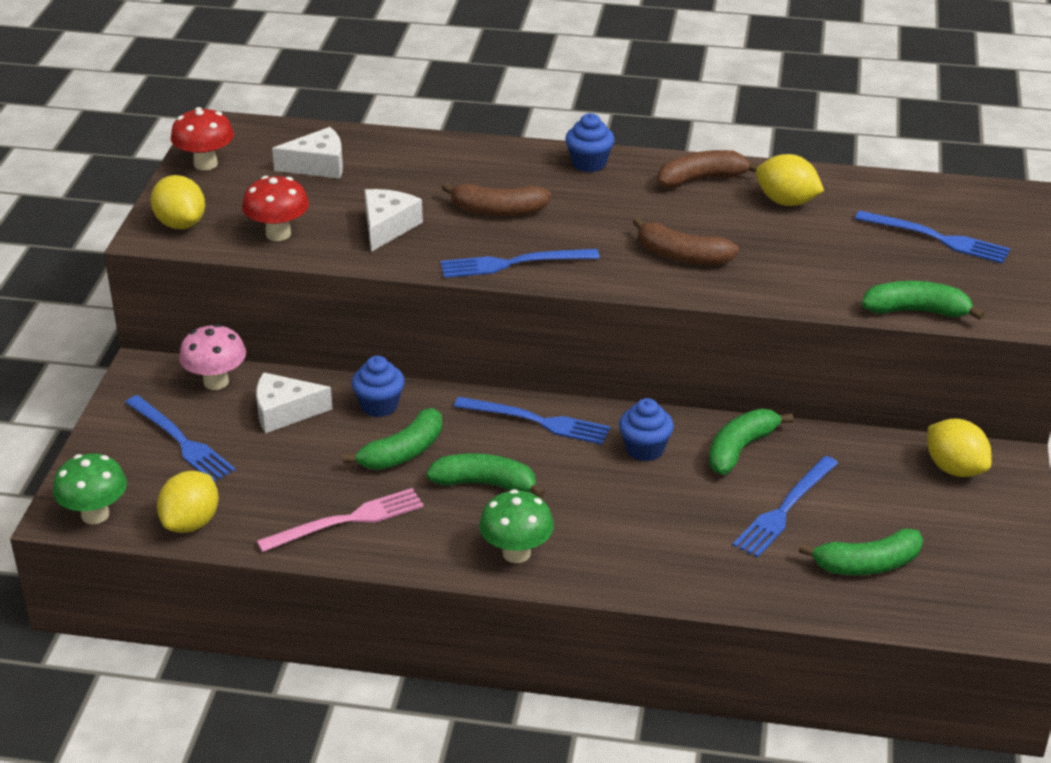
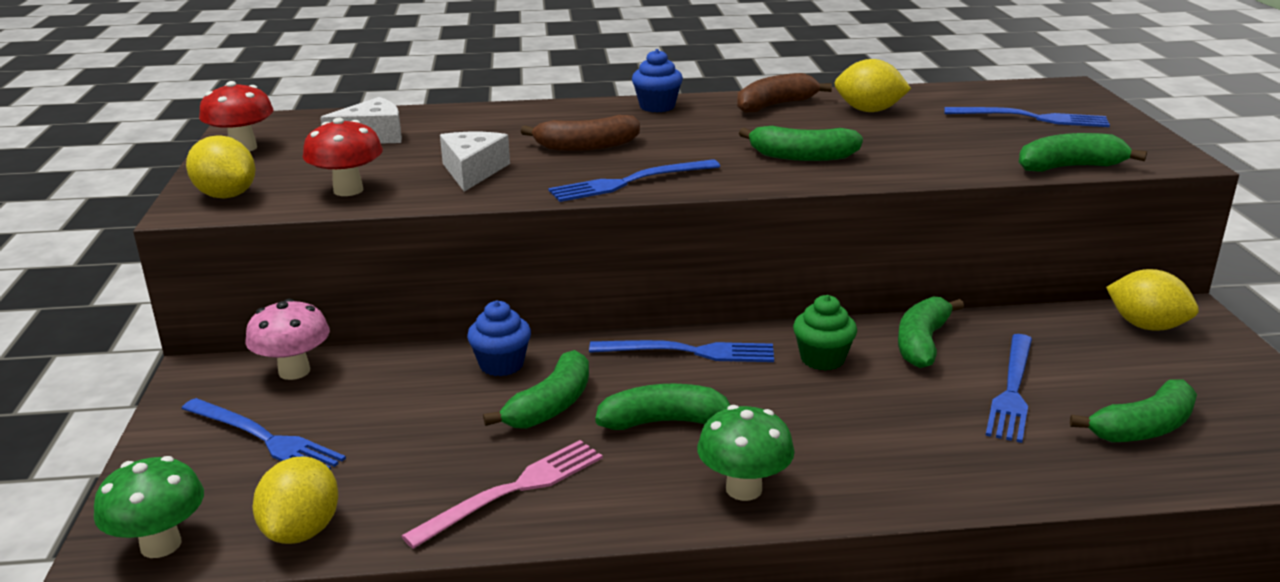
camera: 15 degrees left, 10 degrees down
white cheese [256,372,333,433] -> none
blue cupcake [619,398,674,461] -> green cupcake [793,295,857,371]
brown banana [633,217,739,265] -> green banana [739,126,863,161]

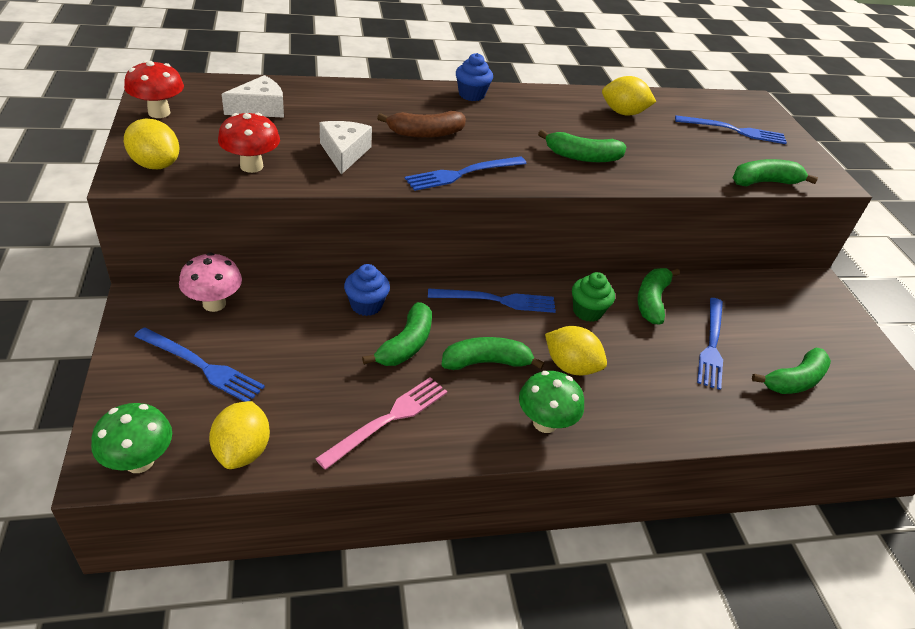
camera: 10 degrees left, 15 degrees up
brown banana [737,73,832,113] -> none
yellow lemon [1106,269,1199,331] -> yellow lemon moved to [545,326,607,375]

